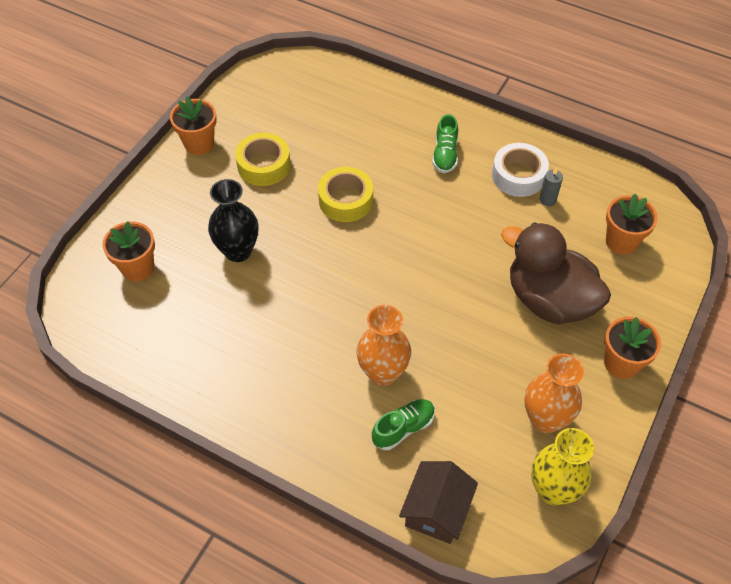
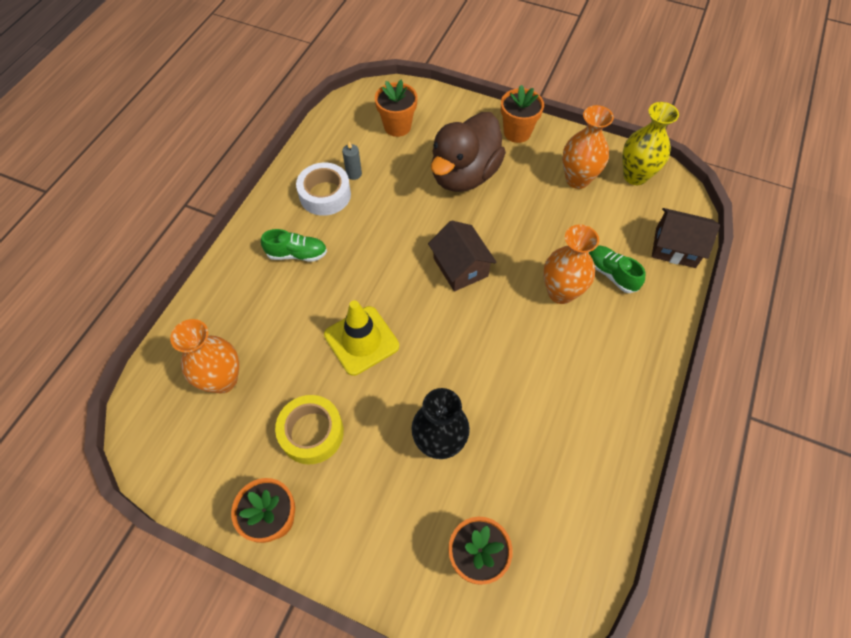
camera: 95 degrees left, 5 degrees up
yellow tape [318,167,373,222] -> yellow traffic cone [324,300,399,376]
none -> orange vase [170,319,239,394]
none -> brown house [428,220,497,292]

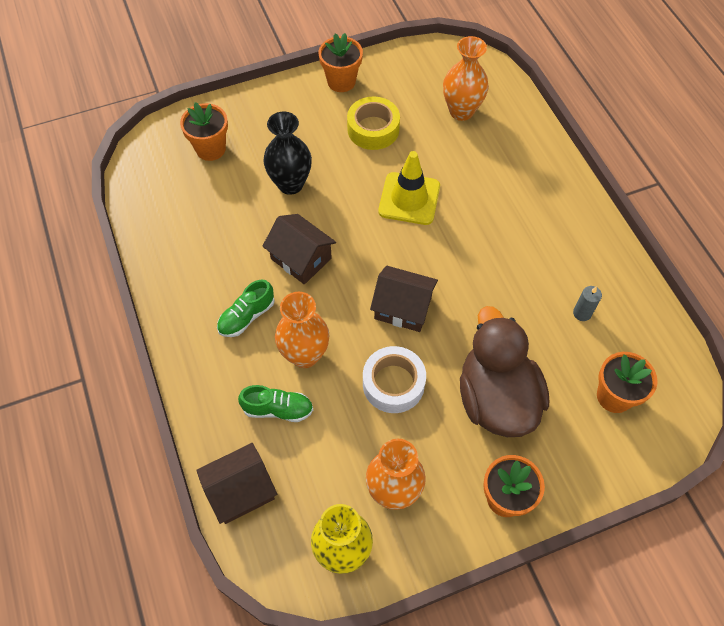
camera: 135 degrees right, 0 degrees up
green shoe [261,229,327,262] -> green shoe moved to [217,279,275,337]
white tape [296,163,351,216] -> white tape moved to [363,346,426,413]
none -> brown house [262,214,336,285]

